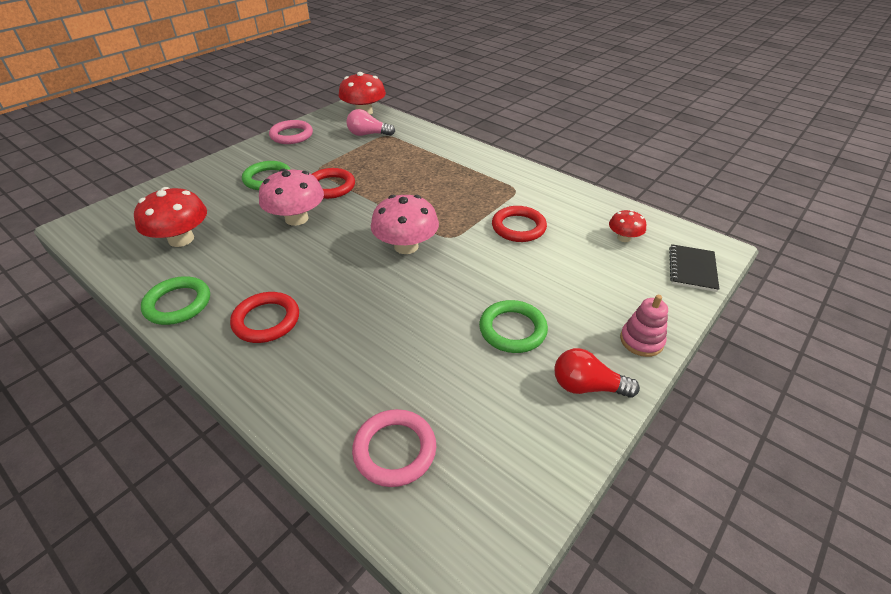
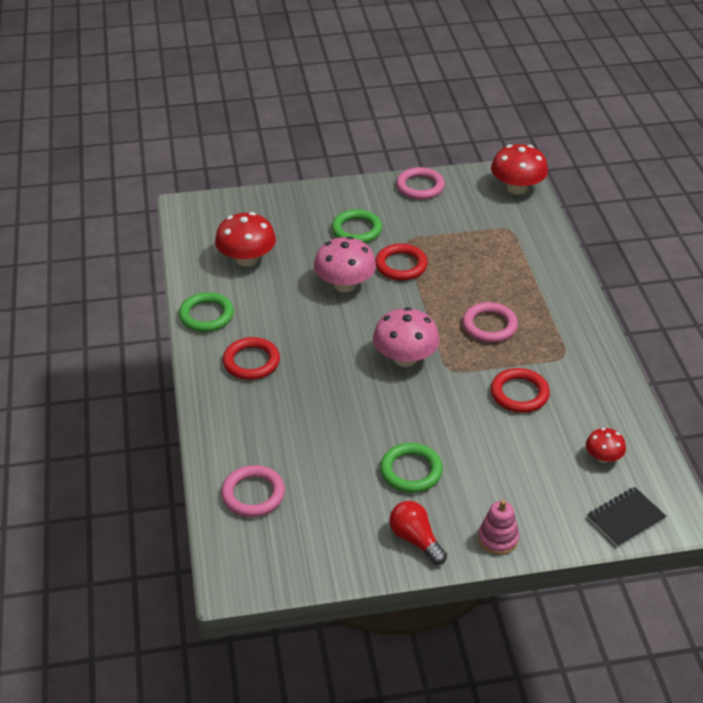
camera: 40 degrees right, 0 degrees up
pink light bulb [346,109,395,136] -> none
none -> pink ring [462,302,518,343]

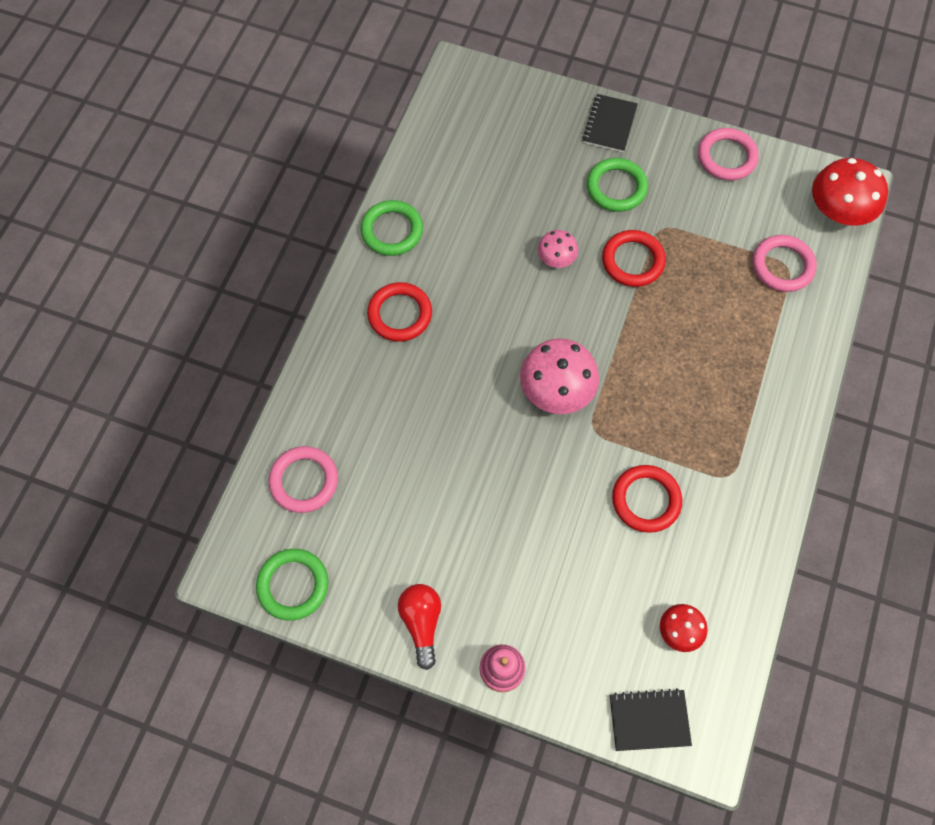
camera: 30 degrees right, 25 degrees up
red mushroom [215,212,276,266] -> none
pink mushroom [314,236,376,292] -> pink mushroom [538,230,578,268], size x0.55
green ring [380,443,443,493] -> green ring moved to [256,549,329,621]
pink ring [462,302,518,343] -> pink ring moved to [752,235,817,292]
none -> black notebook [583,94,638,153]

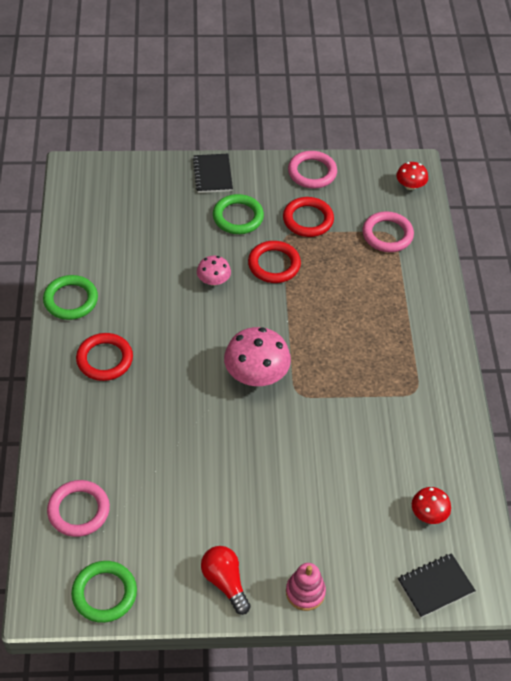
camera: 25 degrees left, 15 degrees down
red ring [612,465,682,533] -> red ring moved to [283,197,334,237]
red mushroom [812,158,888,226] -> red mushroom [396,162,428,190], size x0.55

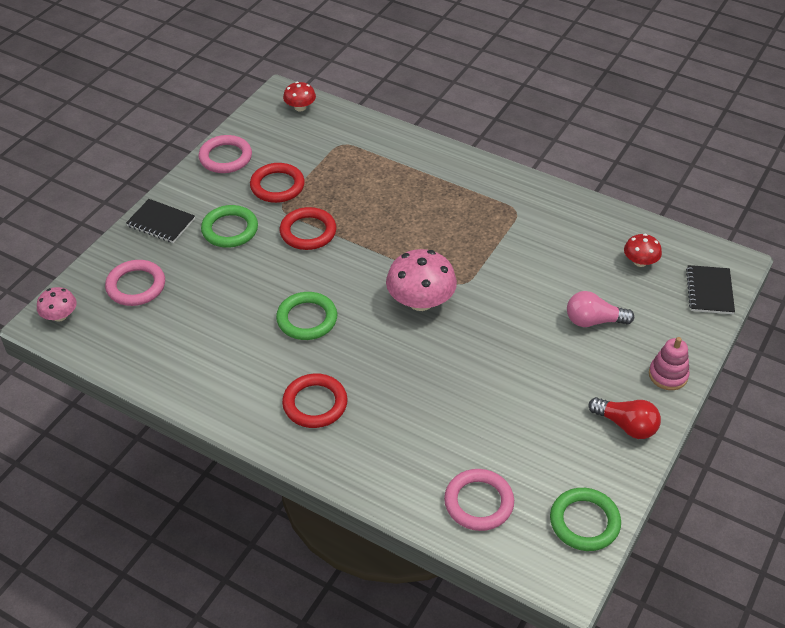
camera: 55 degrees left, 5 degrees down
green ring [43,275,98,320] -> green ring moved to [276,292,337,340]
pink mushroom [197,256,231,286] -> pink mushroom moved to [37,287,77,322]
red light bulb [201,546,251,615] -> red light bulb turned 150 degrees counterclockwise [588,397,661,439]
pink ring [362,211,414,252] -> pink ring moved to [105,260,165,306]
none -> pink light bulb [567,291,634,327]

